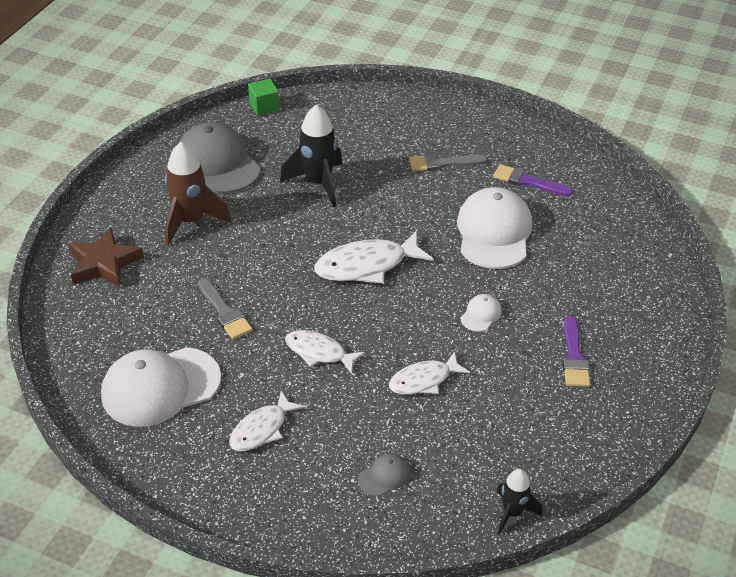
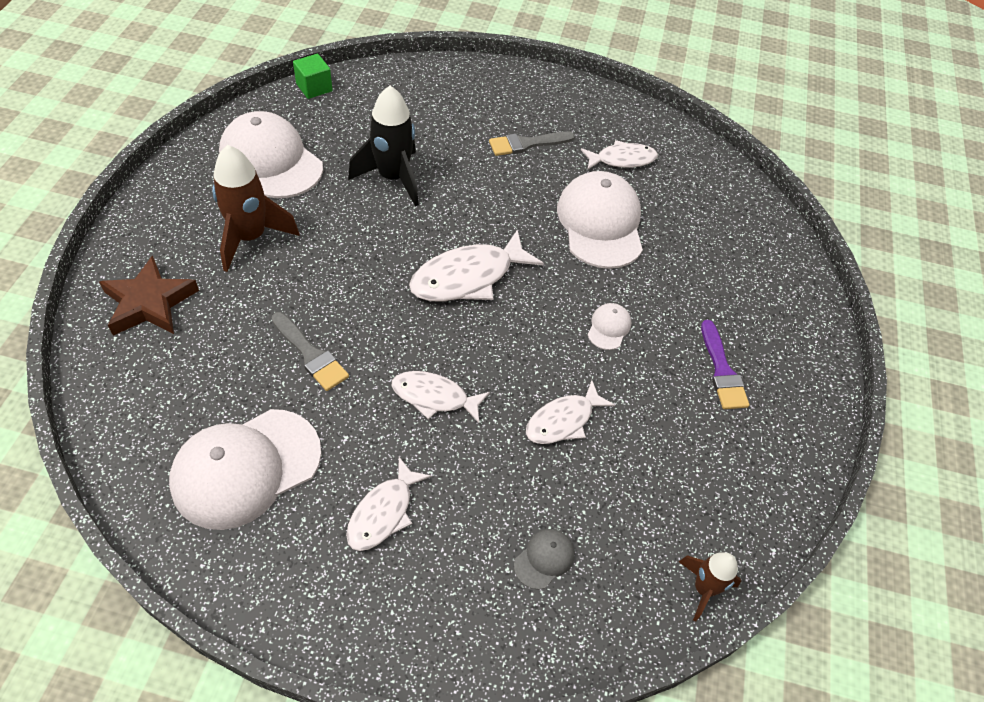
camera: 15 degrees left, 10 degrees up
grey cap [179,122,261,193] -> white cap [219,111,323,198]
purple brush [493,164,573,196] -> white fish [581,140,658,170]
black rocket [496,469,542,535] -> brown rocket [679,552,741,622]

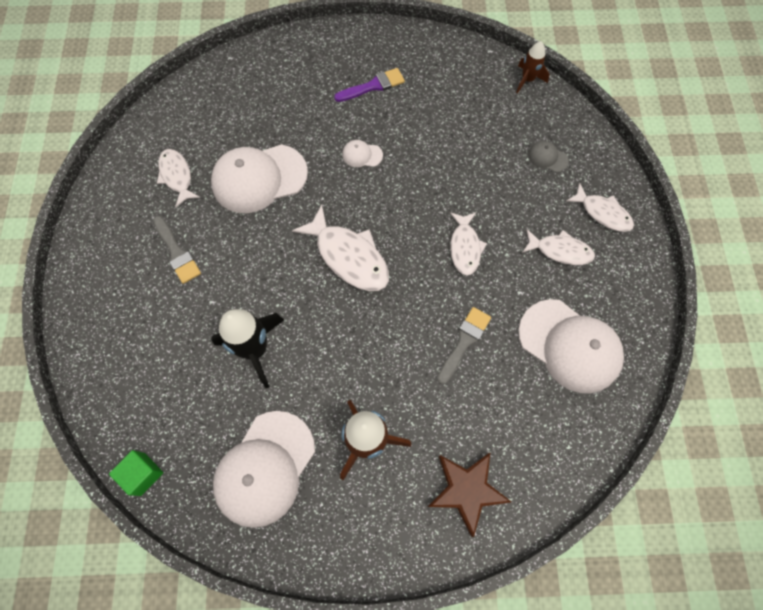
camera: 100 degrees left, 15 degrees up
white fish [526,380,615,444] -> white fish moved to [566,183,634,232]

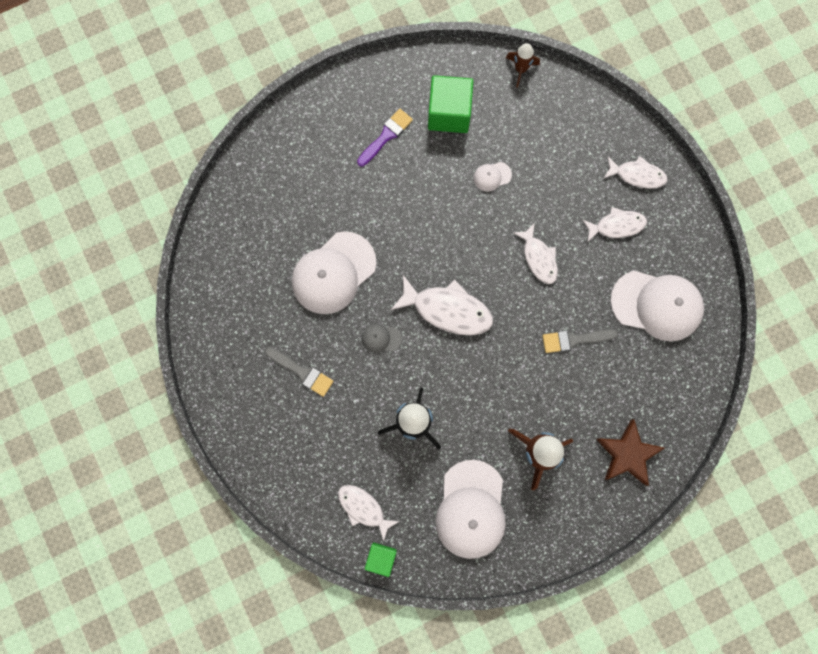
camera: 25 degrees left, 10 degrees up
white fish [157,149,200,207] -> white fish moved to [338,485,400,542]
white cap [342,140,383,167] -> white cap moved to [474,162,512,192]
grey brush [437,307,491,384] -> grey brush turned 105 degrees counterclockwise [542,329,618,353]
grey cap [528,141,569,173] -> grey cap moved to [361,324,402,353]
none -> green cube [428,75,473,133]

